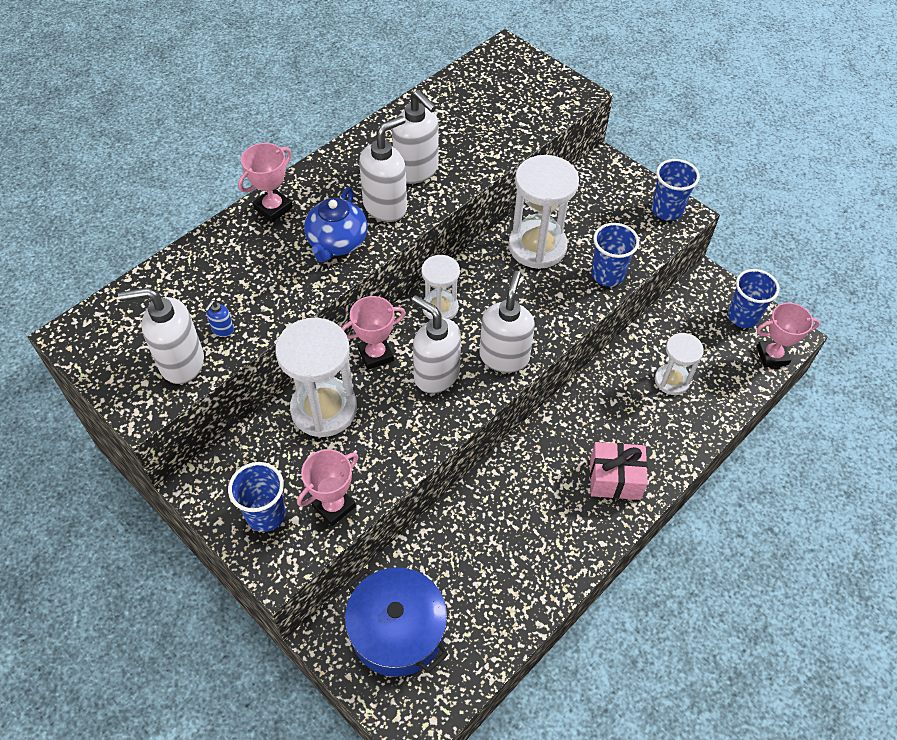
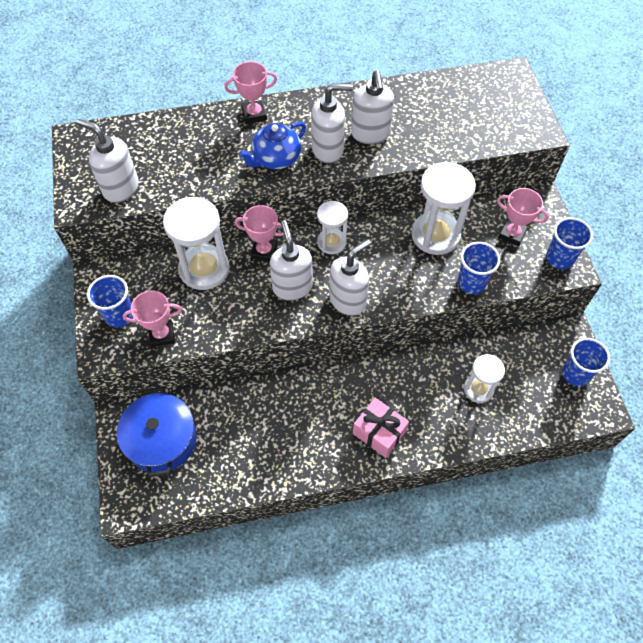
camera: 35 degrees right, 5 degrees up
blue soap dispenser [205,300,234,337] -> none
pink trophy [757,303,820,367] -> pink trophy moved to [497,188,549,246]

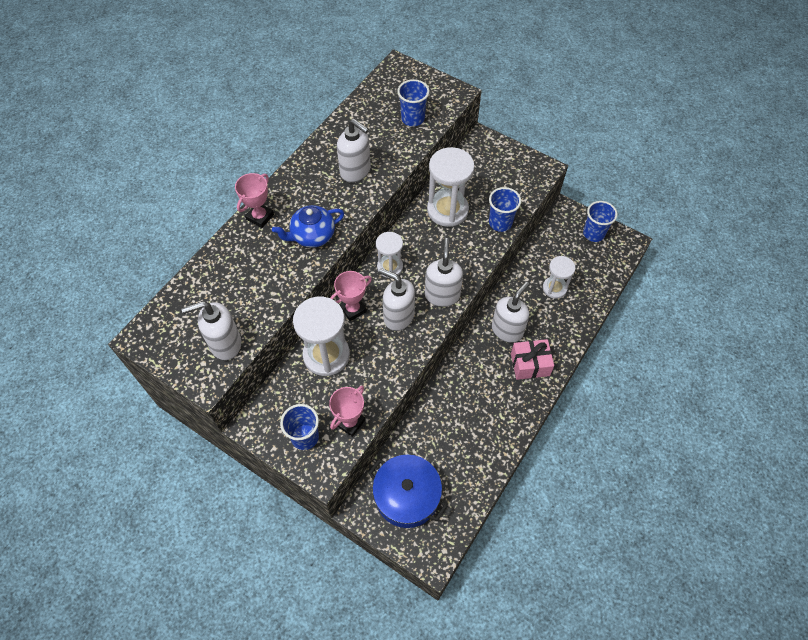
camera: 45 degrees left, 0 degrees up
blue teapot [239,122,306,169] -> blue teapot turned 60 degrees clockwise [272,205,344,248]
white soap dispenser [311,83,353,163] -> white soap dispenser moved to [492,282,529,343]
pink trophy [497,188,549,246] -> none
blue cup [546,217,593,269] -> blue cup moved to [397,79,429,126]

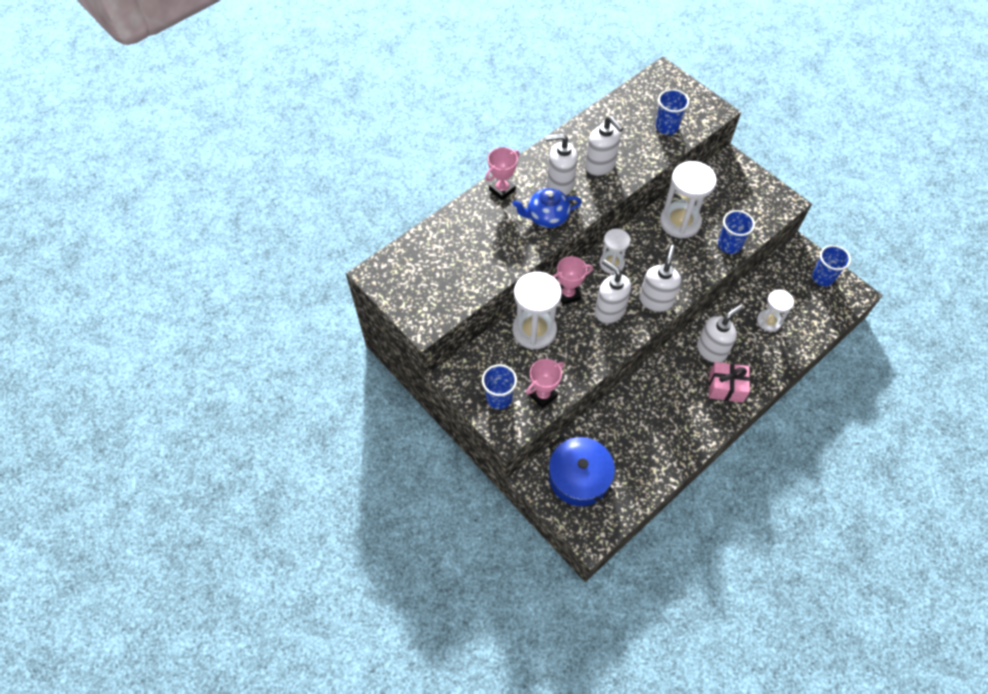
camera: 15 degrees right, 0 degrees up
white soap dispenser [181,301,242,360] -> white soap dispenser moved to [545,133,578,196]

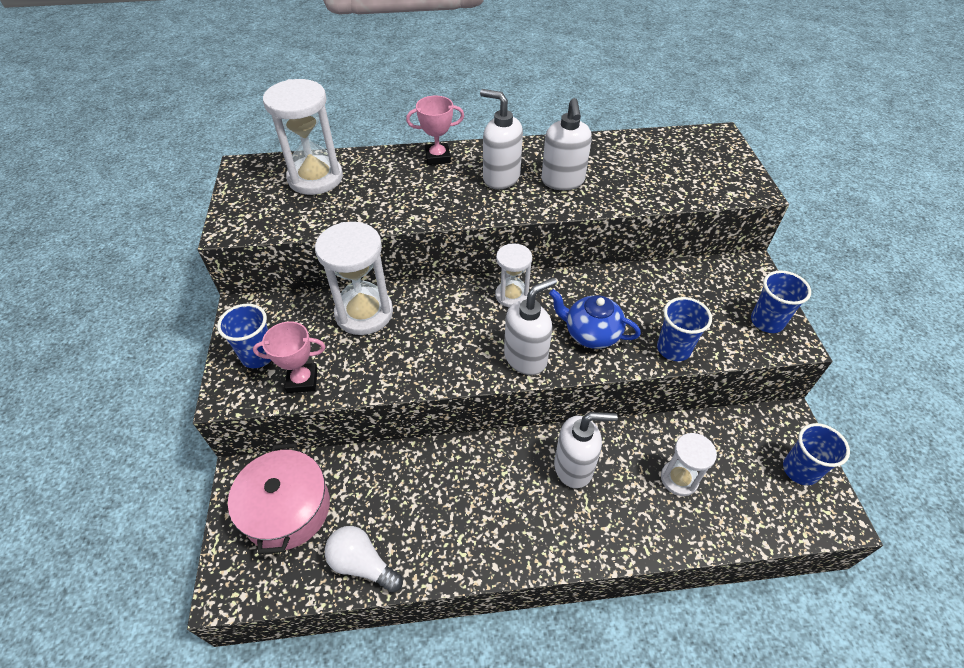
camera: 35 degrees right, 10 degrees down
blue teapot [512,188,582,228] -> blue teapot moved to [549,289,641,349]
blue pot [549,436,615,506] -> pink pot [228,443,330,554]
pink trophy [553,256,593,305] -> none
white soap dispenser [595,259,631,324] -> none
blue cup [656,89,689,135] -> blue cup moved to [751,270,811,333]
white hourglass [660,161,717,239] -> white hourglass moved to [263,79,343,195]
pink gift [709,362,750,403] -> none
none -> white light bulb [325,526,403,593]

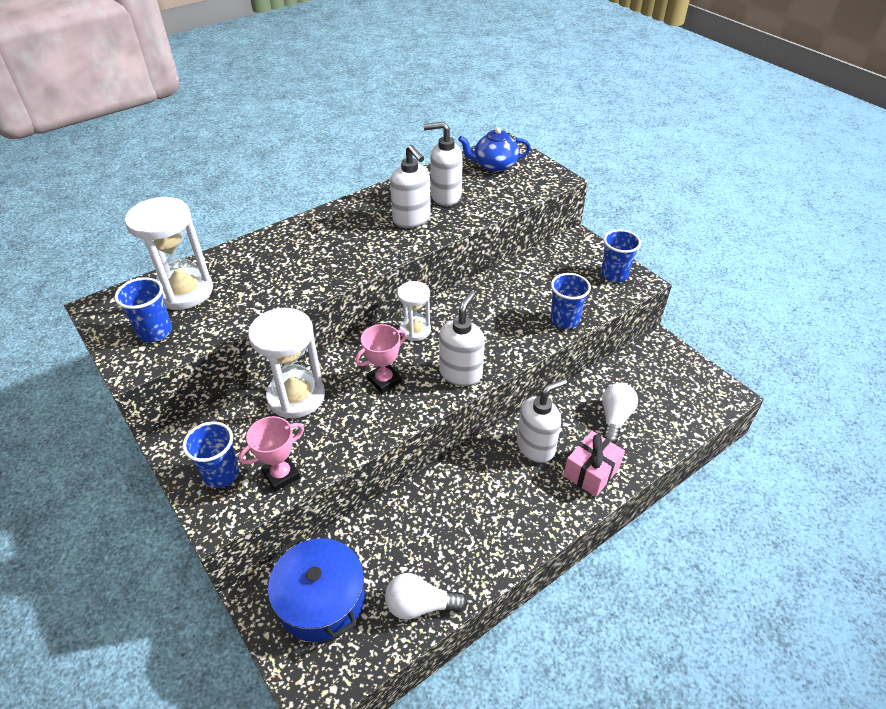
camera: 30 degrees left, 5 degrees down
pink pot [228,443,330,554] -> blue pot [268,536,365,642]
pink trophy [406,96,464,165] -> pink trophy moved to [355,324,407,394]
white soap dispenser [480,89,523,189] -> white soap dispenser moved to [424,122,463,206]
blue teapot [549,289,641,349] -> blue teapot moved to [458,128,531,172]
white hourglass [661,433,717,496] -> white light bulb [602,383,638,444]
blue cup [783,423,850,485] -> blue cup moved to [115,277,172,342]
none -> pink gift [563,431,625,497]

